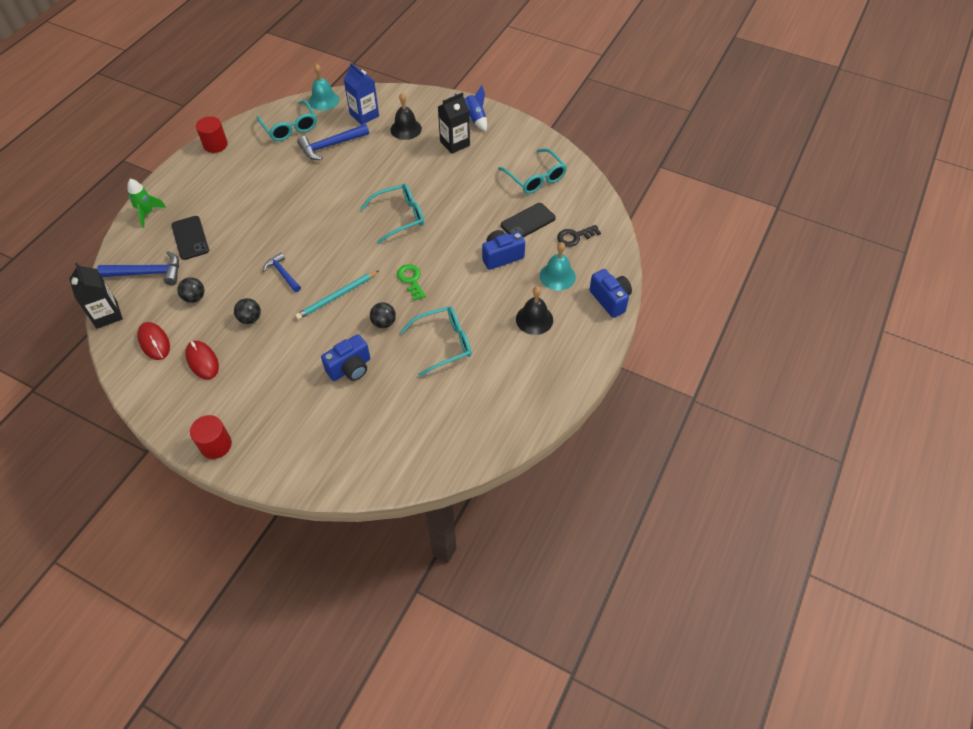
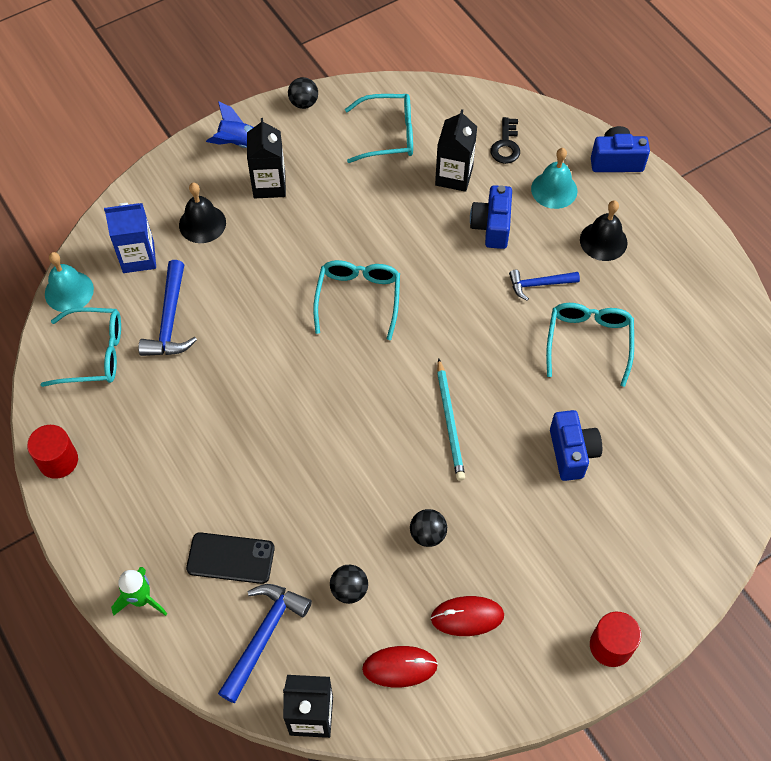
camera: 60 degrees left, 5 degrees up
blue hammer [263,253,301,292] -> blue hammer moved to [509,270,580,301]
black ball [370,302,396,328] -> black ball moved to [288,77,318,109]
green key [397,264,426,301] -> none
black phone [501,203,556,238] -> black carton [435,109,477,192]

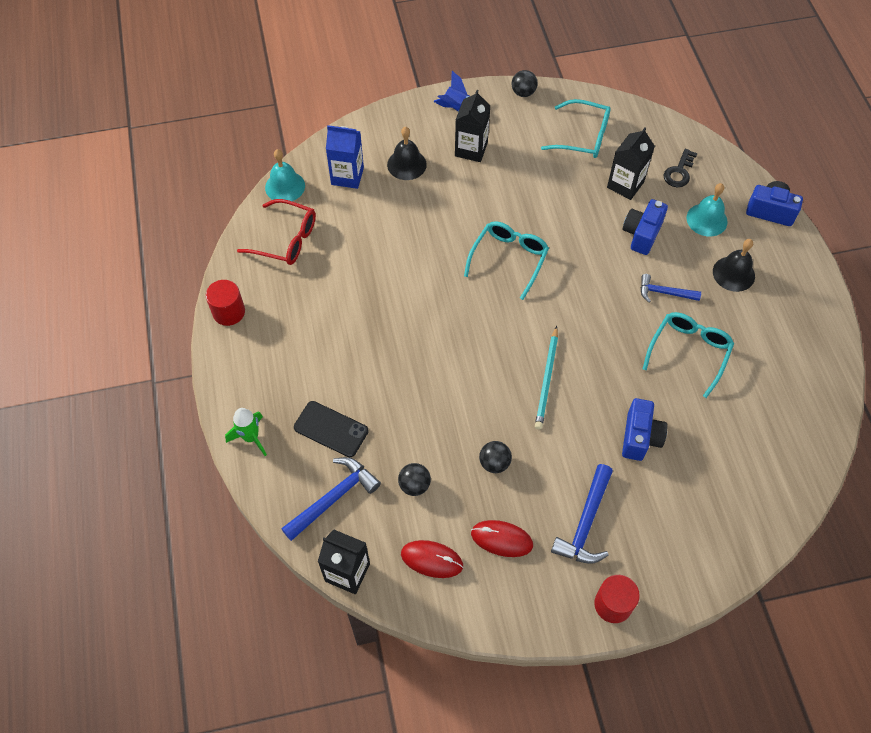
camera: 20 degrees right, 0 degrees up
turquoise glasses [41,307,121,387] -> red glasses [237,199,316,265]
blue hammer [138,260,197,356] -> blue hammer moved to [551,464,613,564]

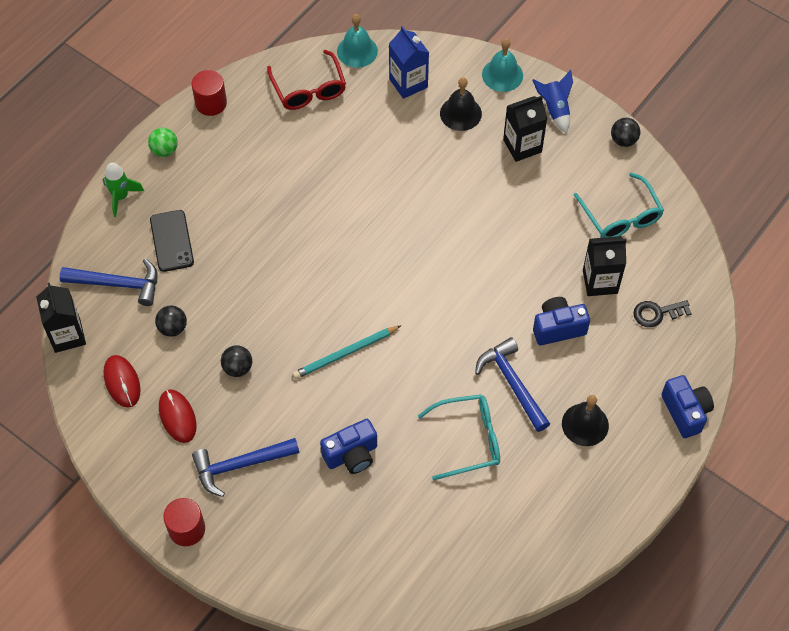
camera: 50 degrees right, 0 degrees up
turquoise glasses [464,221,549,300] -> none
blue hammer [640,274,701,303] -> blue hammer [475,337,550,432], size x1.55
turquoise bell [686,183,728,236] -> turquoise bell moved to [482,38,523,92]
none -> green ball [148,128,178,157]

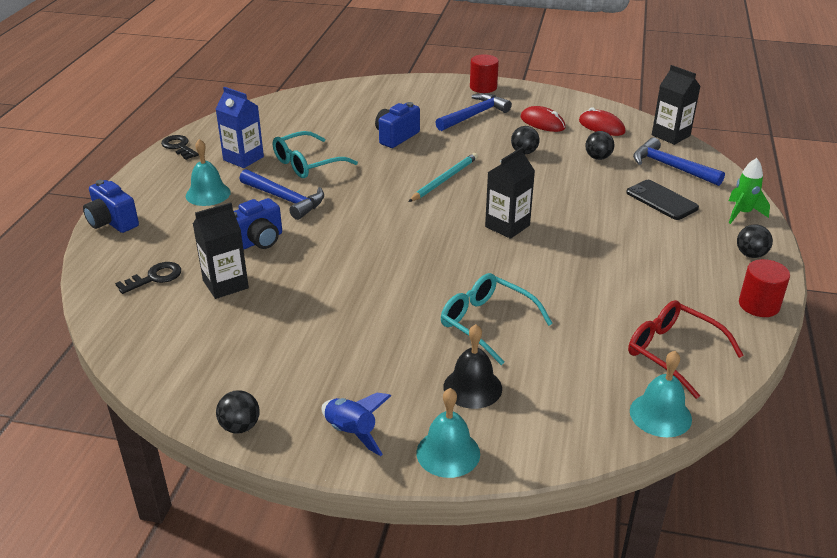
camera: 155 degrees right, 25 degrees down
blue hammer [60,259,157,306] -> blue hammer turned 60 degrees clockwise [633,137,725,186]
green ball [148,128,178,157] -> black ball [737,224,773,258]
blue carton [389,26,429,99] -> blue carton moved to [216,87,264,168]
black carton [503,96,547,162] -> black carton moved to [485,147,535,239]
black bell [562,395,609,446] -> turquoise bell [186,139,231,206]
turquoise glasses [574,172,664,238] -> turquoise glasses moved to [441,273,553,365]
none -> black key [161,135,199,160]

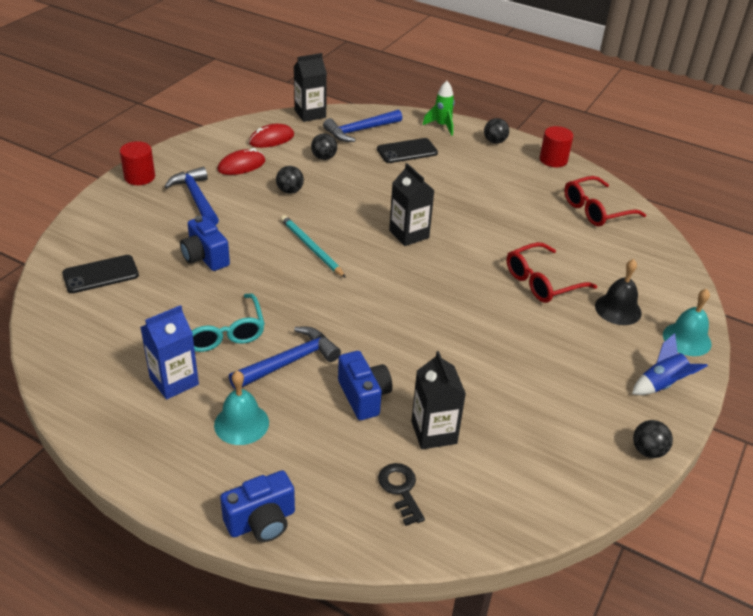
camera: 75 degrees left, 5 degrees up
black key [161,135,199,160] -> none
turquoise glasses [441,273,553,365] -> red glasses [507,242,597,303]
turquoise bell [630,351,692,437] -> none
none -> black phone [62,255,139,293]

